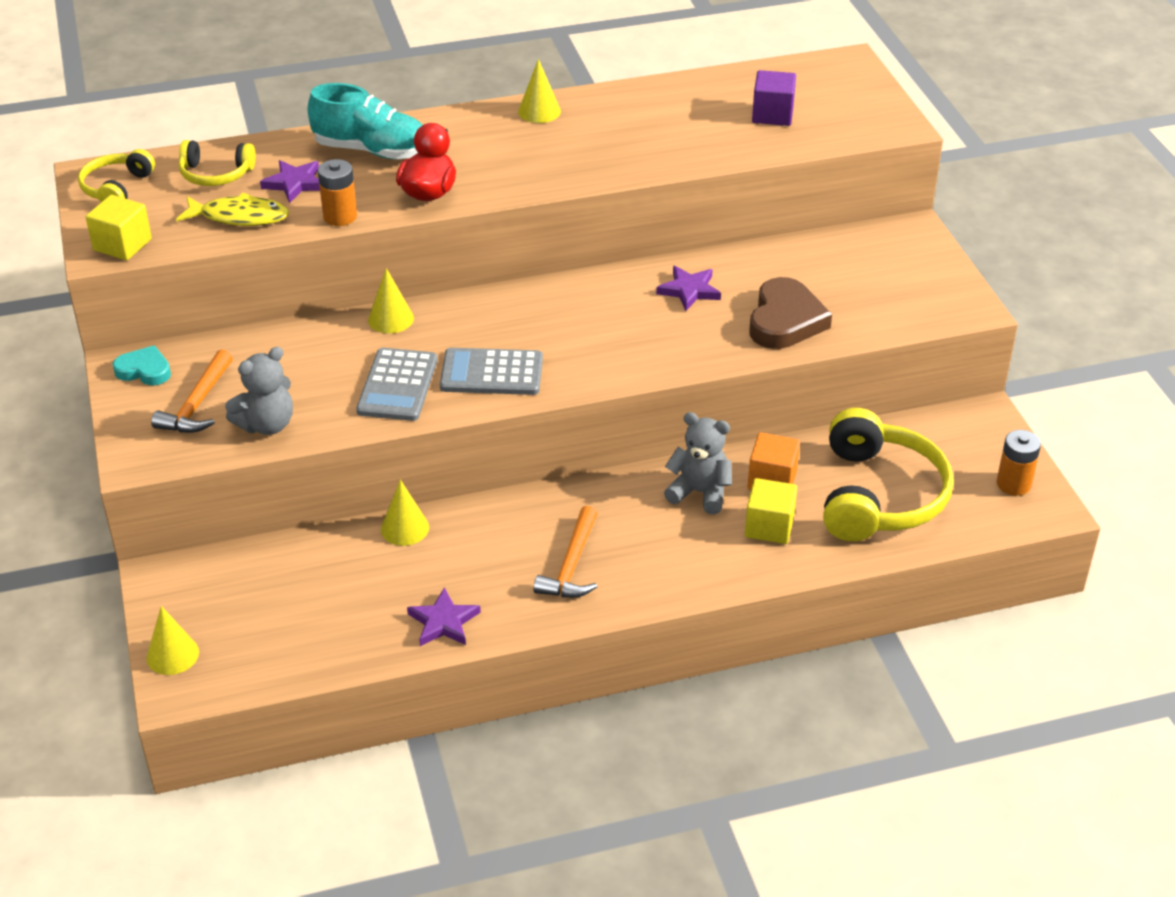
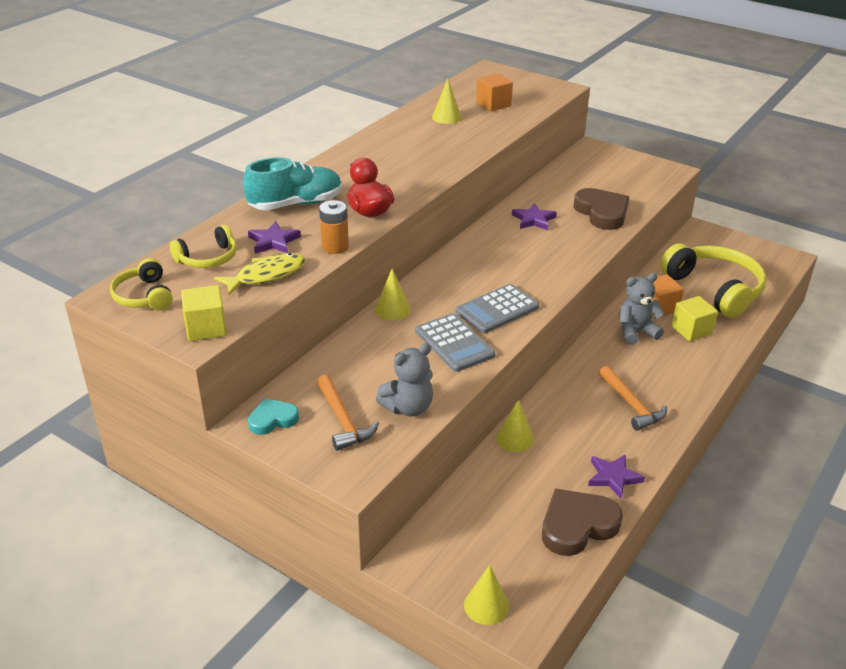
camera: 40 degrees left, 5 degrees down
grey teddy bear [225,347,293,435] -> grey teddy bear turned 45 degrees clockwise [376,343,433,417]
yellow cone [518,59,561,123] -> yellow cone moved to [432,79,462,124]
purple cube [752,70,796,126] -> orange cube [476,73,513,111]
orange battery [997,430,1041,496] -> none
none -> brown heart [542,488,623,556]

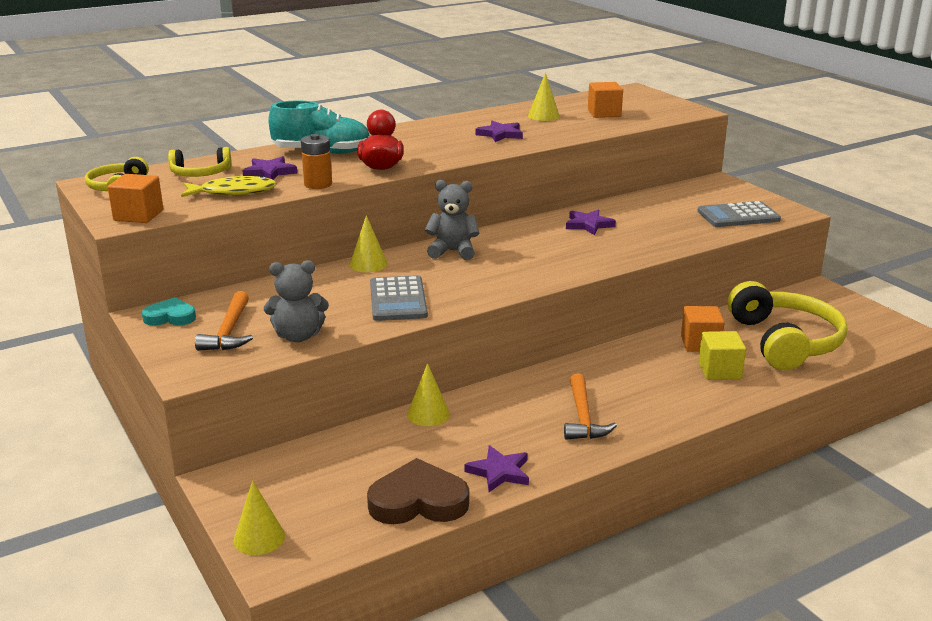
camera: 25 degrees right, 10 degrees down
yellow cube [181,285,227,341] -> orange cube [108,174,163,223]
grey calculator [456,284,539,333] -> grey calculator moved to [697,201,781,227]
brown heart [573,188,629,230] -> none
grey teddy bear [620,273,665,345] -> grey teddy bear moved to [425,180,480,260]
none -> purple star [476,121,523,142]

